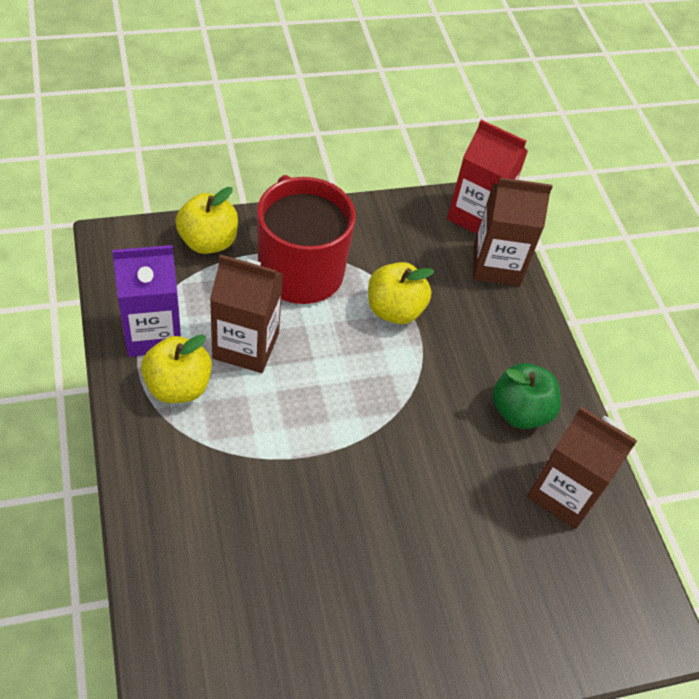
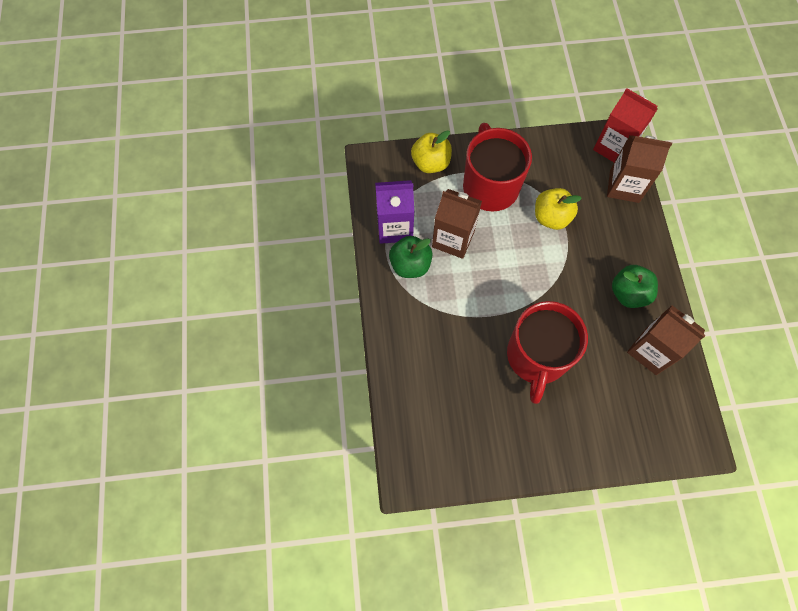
camera: 15 degrees right, 15 degrees up
yellow apple [141,334,212,403] -> green apple [389,236,433,278]
none -> red mug [507,301,588,404]

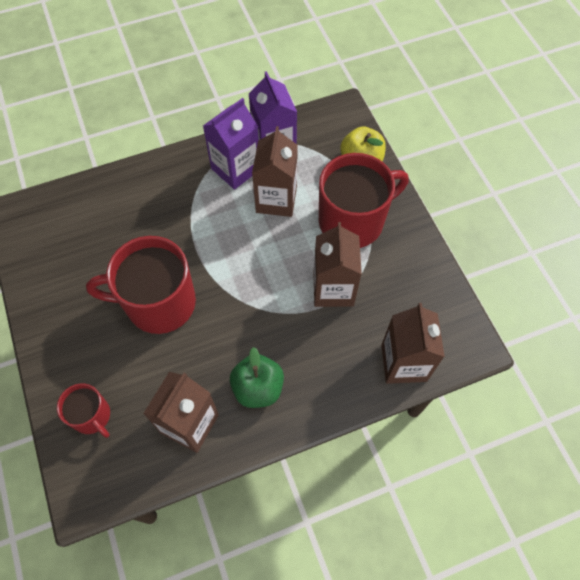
camera: 75 degrees right, 5 degrees down
green apple [389,236,433,278] -> purple carton [203,98,259,190]
yellow apple [535,188,582,230] -> brown carton [313,222,362,307]
red carton [593,88,657,162] -> none
none -> red mug [57,383,110,438]

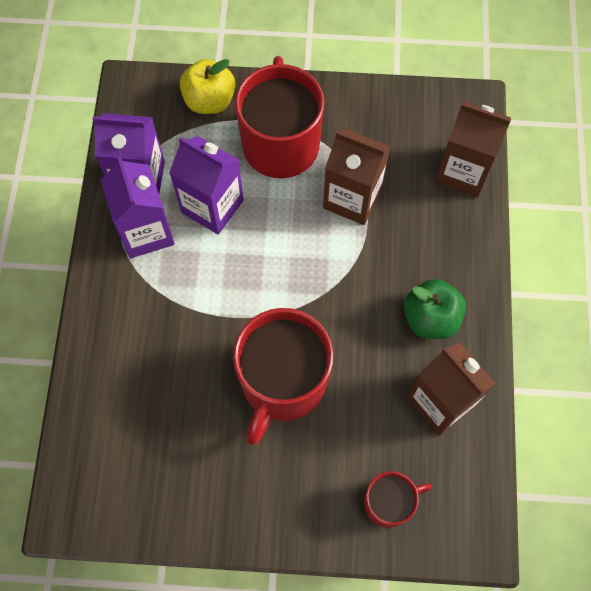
camera: 65 degrees left, 5 degrees up
brown carton [252,126,298,217] -> purple carton [169,136,244,234]

